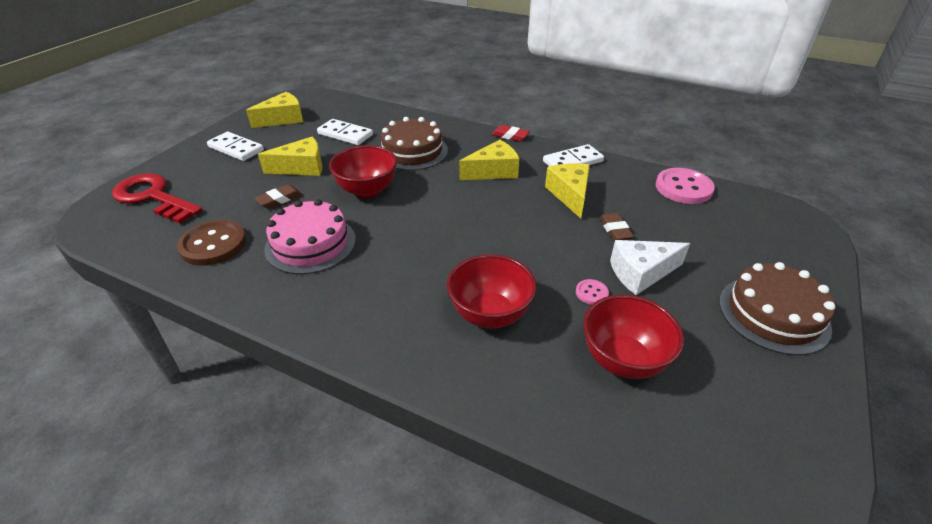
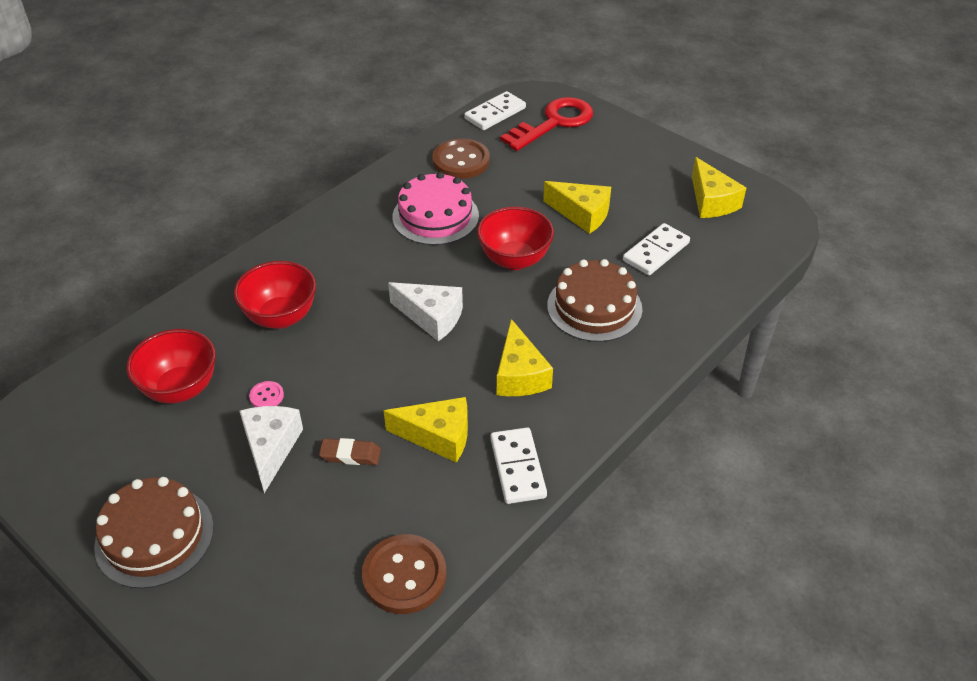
camera: 105 degrees right, 5 degrees up
white domino [207,131,264,161] -> white domino moved to [464,91,526,130]
brown eraser [254,184,302,209] -> none
yellow cheese [258,137,322,176] -> yellow cheese turned 60 degrees counterclockwise [543,181,611,234]
red eraser [491,125,530,141] -> none
pink button [655,168,715,204] -> brown button [362,534,446,614]
none -> white cheese [388,282,463,341]

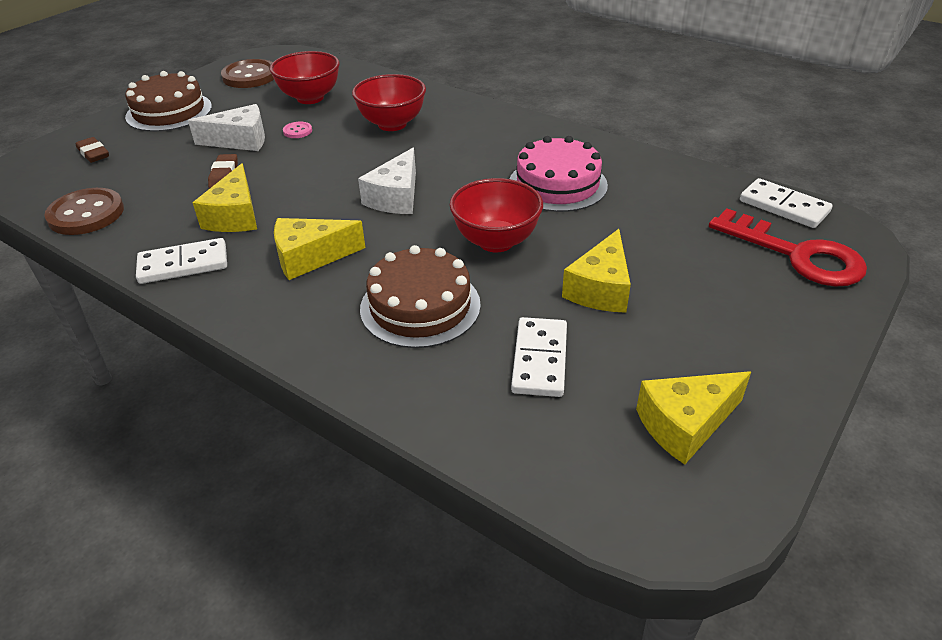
camera: 85 degrees right, 5 degrees down
brown button [432,138,490,179] -> brown button moved to [221,59,274,88]
white domino [623,223,690,275] -> white domino turned 60 degrees clockwise [511,317,567,397]
none -> brown eraser [76,137,109,163]

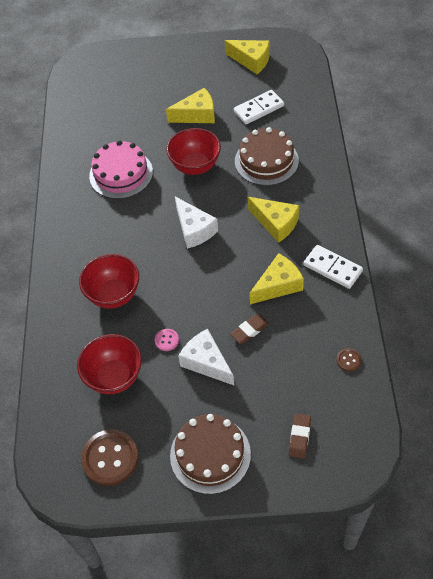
camera: 125 degrees left, 15 degrees up
brown button [44,188,124,235] -> brown button [336,348,362,372], size x0.47
white cheese [358,148,416,214] -> white cheese turned 75 degrees clockwise [175,197,218,249]
red key [709,208,867,287] -> none
white domino [740,178,833,228] -> none

